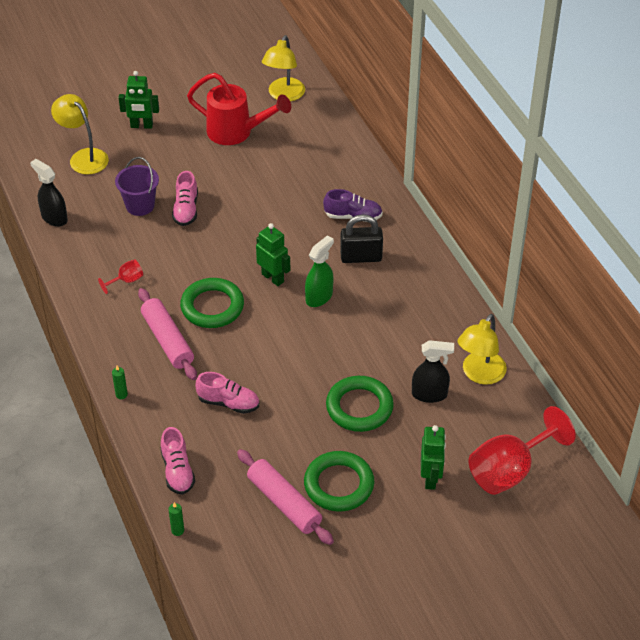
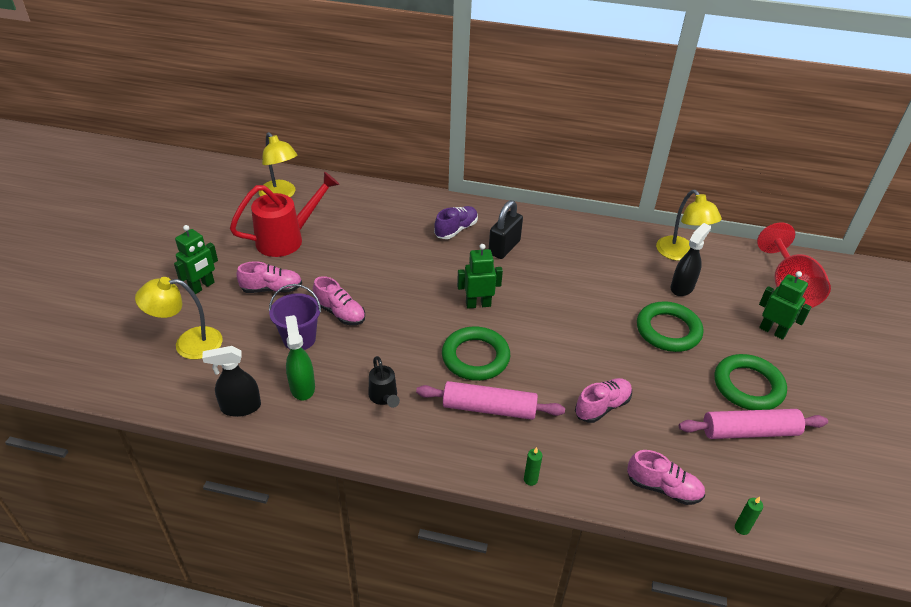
camera: 55 degrees left, 5 degrees down
red goblet [98,259,143,294] -> black watering can [369,356,400,408]
green spray bottle [305,235,334,307] -> green spray bottle moved to [285,315,315,400]
none -> pink shoe [236,261,302,293]

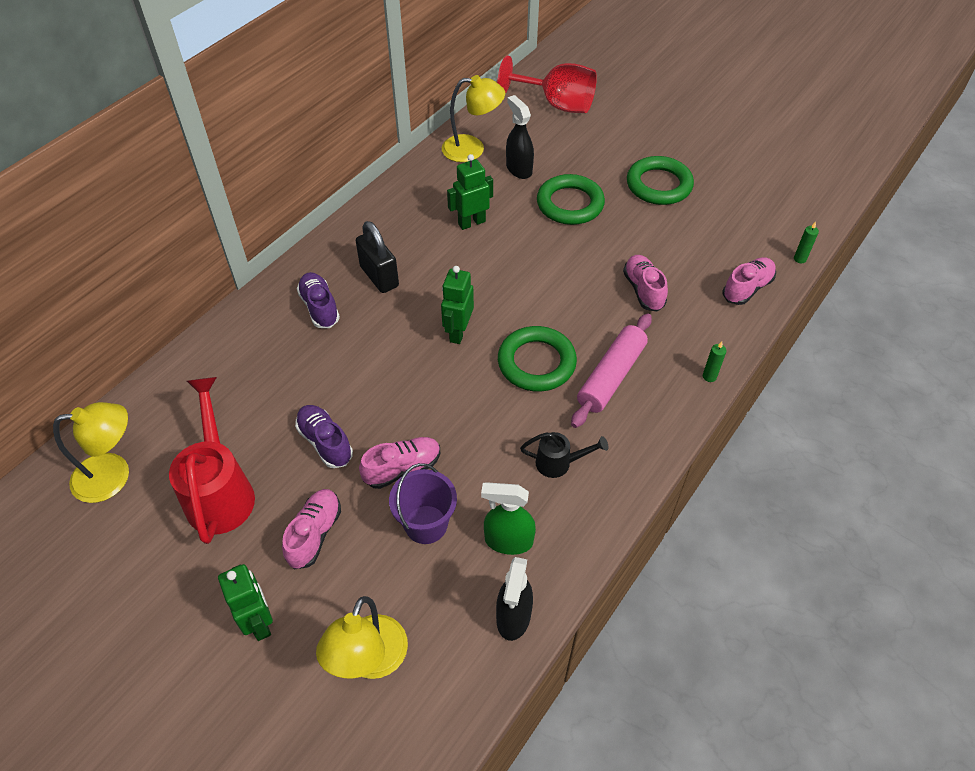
camera: 65 degrees left, 10 degrees up
pink rolling pin [679,409,828,439] -> none
green robot [759,271,811,340] -> green robot moved to [447,154,493,230]
none -> purple shoe [295,405,353,468]

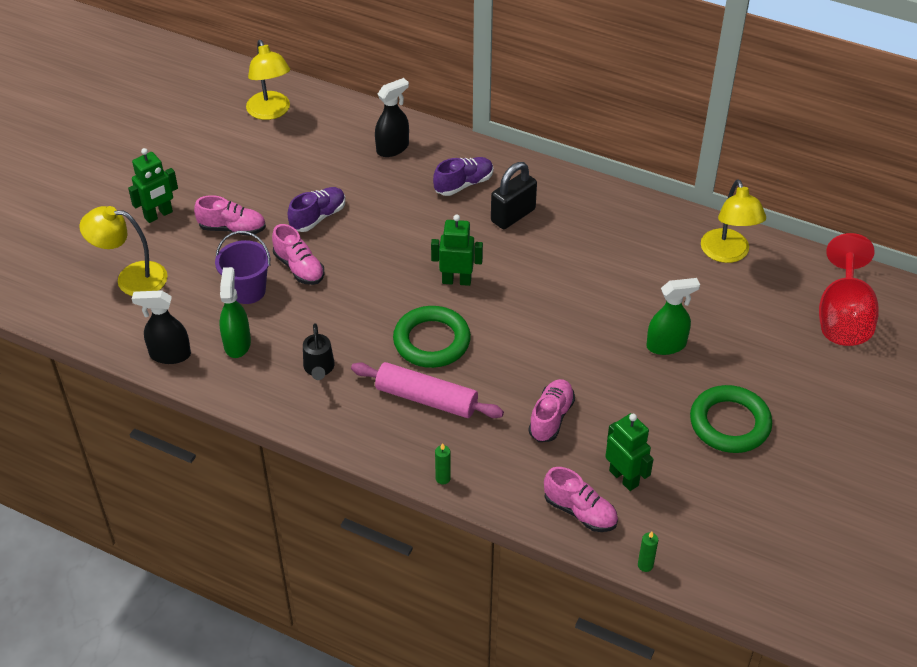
camera: 80 degrees right, 5 degrees down
red watering can [169,377,255,544] -> none
green robot [447,154,493,230] -> green robot moved to [605,413,654,491]
black spray bottle [506,95,534,179] -> black spray bottle moved to [375,78,409,157]
green ring [537,174,605,225] -> green spray bottle [646,278,700,355]
pink shoe [623,255,668,312] -> pink shoe turned 45 degrees counterclockwise [528,379,575,442]

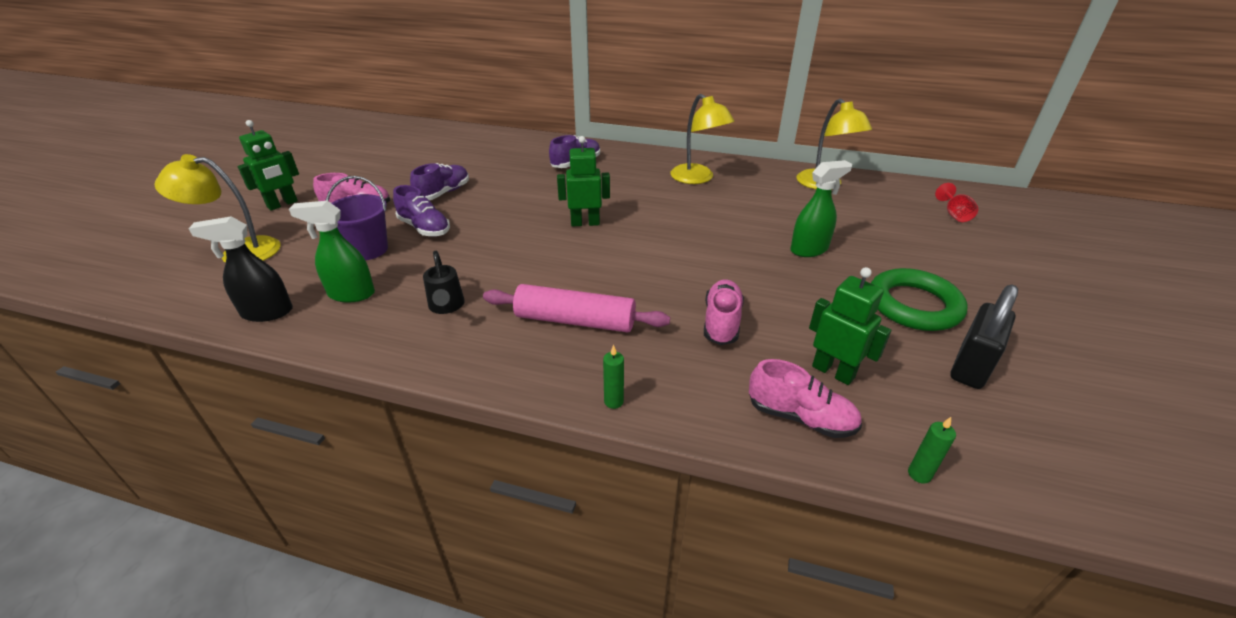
camera: 10 degrees left, 10 degrees down
green spray bottle [220,267,251,358] -> green spray bottle turned 75 degrees counterclockwise [289,201,375,303]
yellow lamp [246,40,290,120] -> yellow lamp moved to [670,94,735,184]
pink shoe [272,224,324,285] -> purple shoe [393,185,450,237]
black spray bottle [375,78,409,157] -> none
green ring [393,306,471,368] -> none
black padlock [491,162,537,229] -> black padlock moved to [950,285,1018,389]
red goblet [819,233,879,346] -> red goblet [935,183,978,222], size x0.45

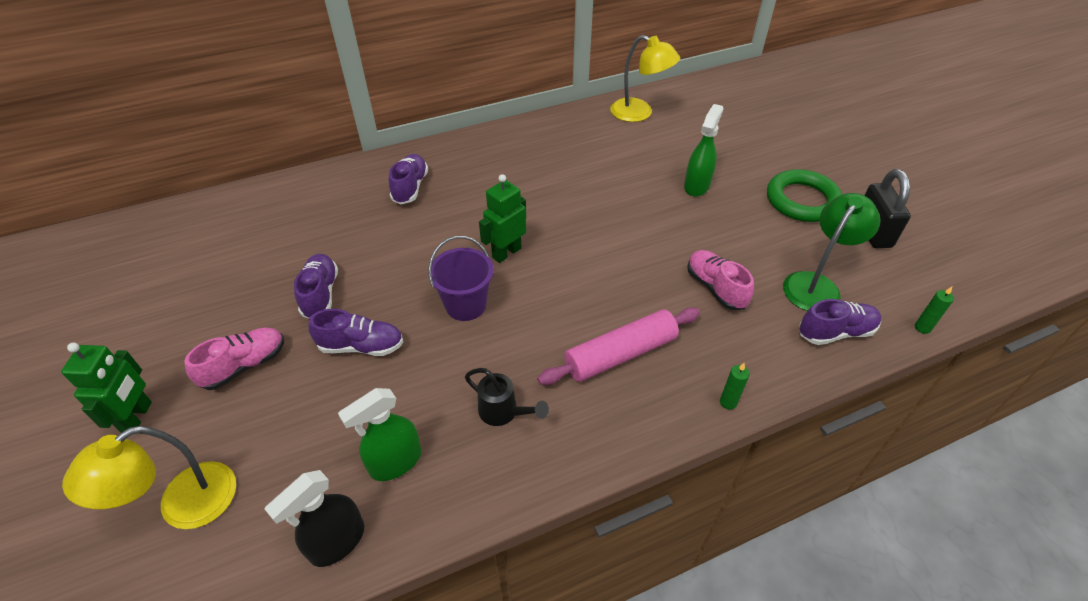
camera: 40 degrees left, 10 degrees up
purple bucket [325,176,388,260] -> purple bucket moved to [428,236,494,321]
yellow lamp [670,94,735,184] -> none
pink shoe [749,359,862,438] -> purple shoe [799,299,881,345]
green robot [809,267,891,385] -> green lamp [783,193,881,311]
red goblet [935,183,978,222] -> none

